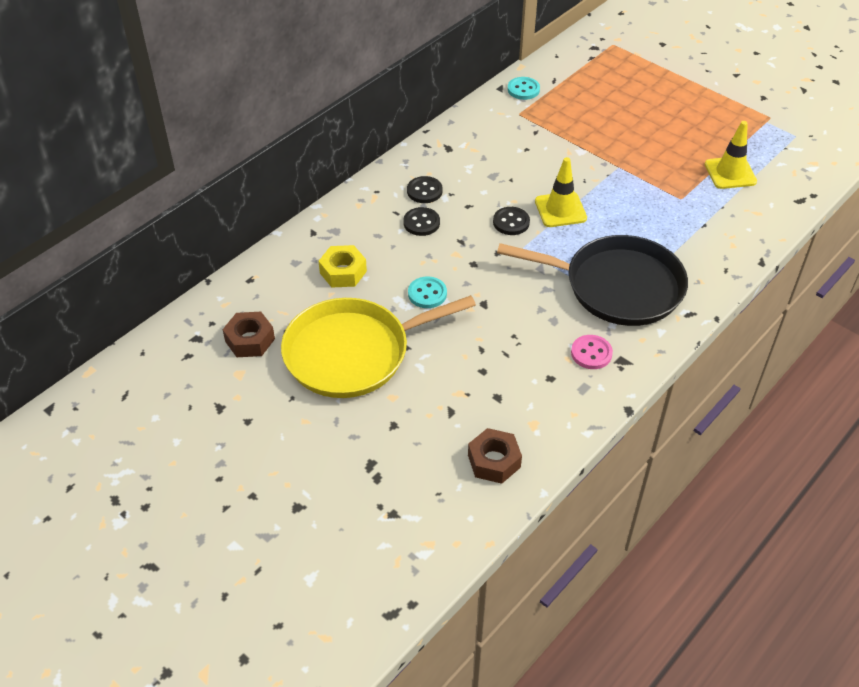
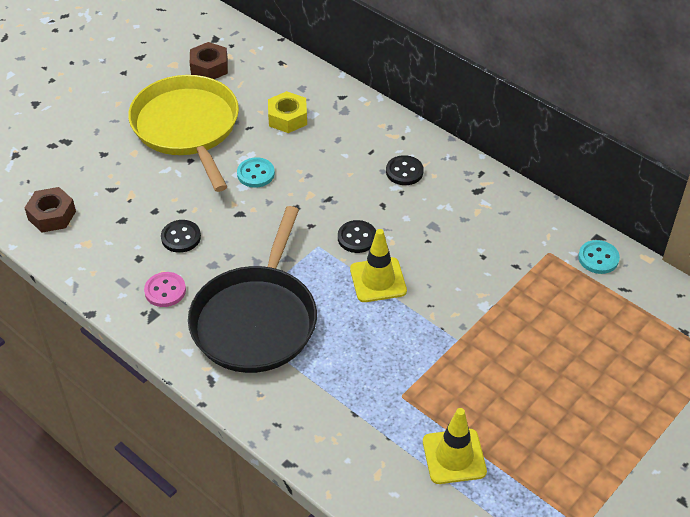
camera: 90 degrees right, 0 degrees up
black button [403,207,440,236] -> black button moved to [161,220,201,253]

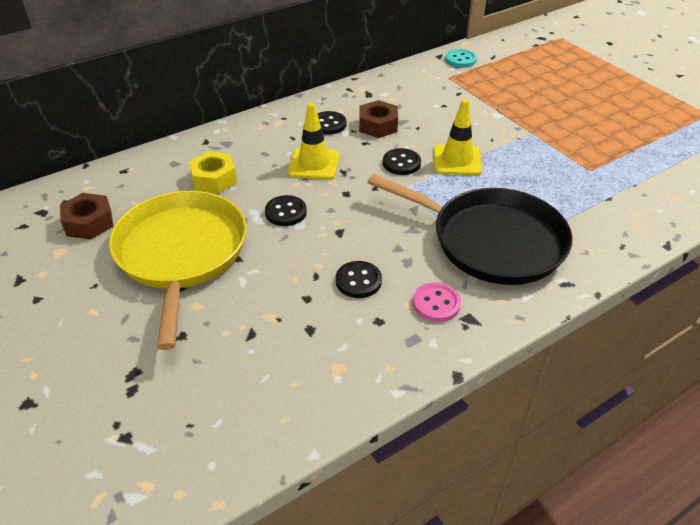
camera: 75 degrees left, 5 degrees down
brown nut [25,187,76,232] -> brown nut moved to [359,100,398,138]
yellow pan [128,75,239,192] -> yellow pan turned 90 degrees clockwise [109,191,247,350]
turquoise button [237,157,275,188] -> black button [265,195,307,226]
yellow traffic cone [423,408,487,484] -> yellow traffic cone moved to [288,102,339,180]

